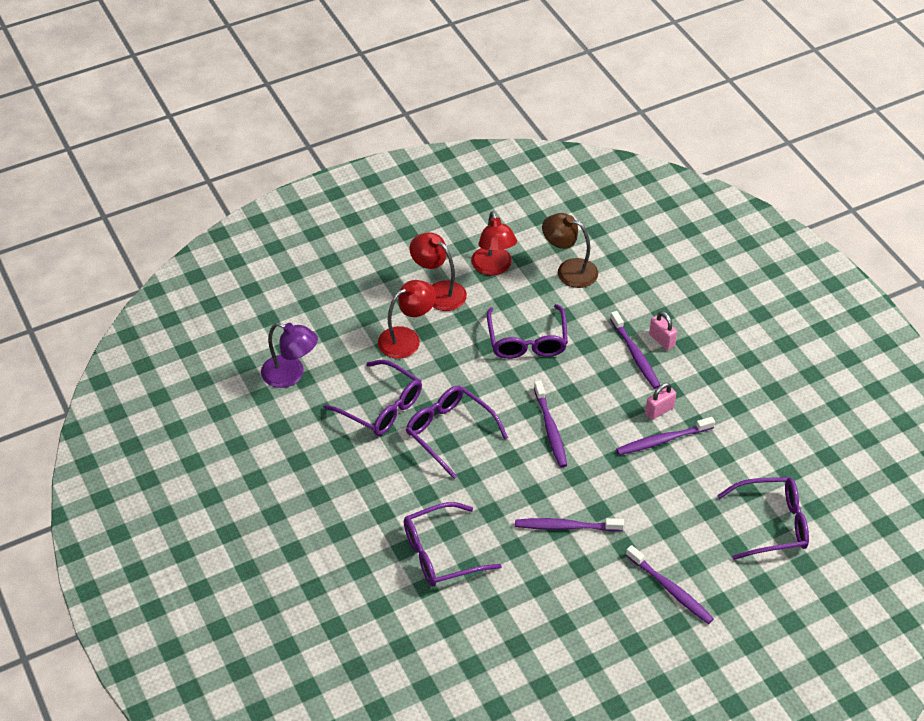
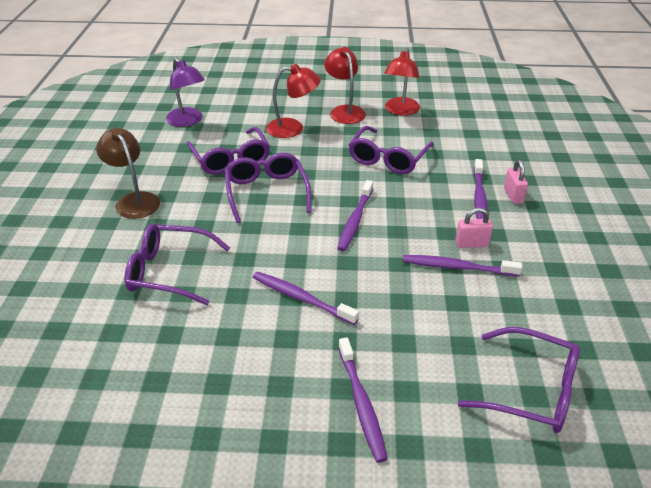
camera: 30 degrees right, 10 degrees down
brown lamp [542,213,598,288] -> brown lamp moved to [96,128,160,219]

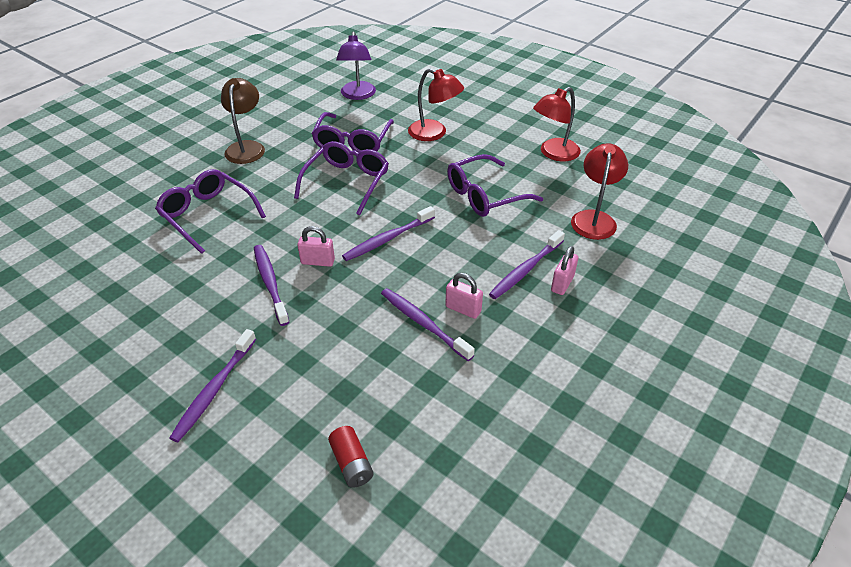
camera: 35 degrees right, 5 degrees up
red lamp [324,47,366,124] -> red lamp moved to [571,143,628,240]
purple glasses [458,327,580,433] -> red battery [328,426,374,488]
none -> pink padlock [297,226,335,267]

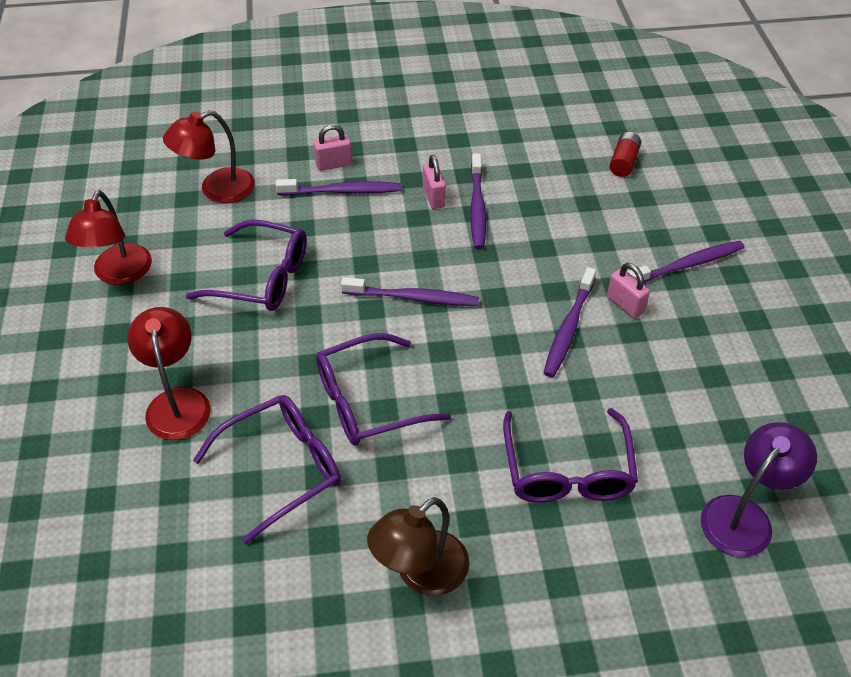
camera: 135 degrees left, 5 degrees up
pink padlock [297,226,335,267] -> pink padlock moved to [607,263,650,318]
purple lamp [336,31,376,100] -> purple lamp moved to [701,422,817,557]
red lamp [533,87,581,161] -> red lamp turned 90 degrees clockwise [65,190,152,285]

